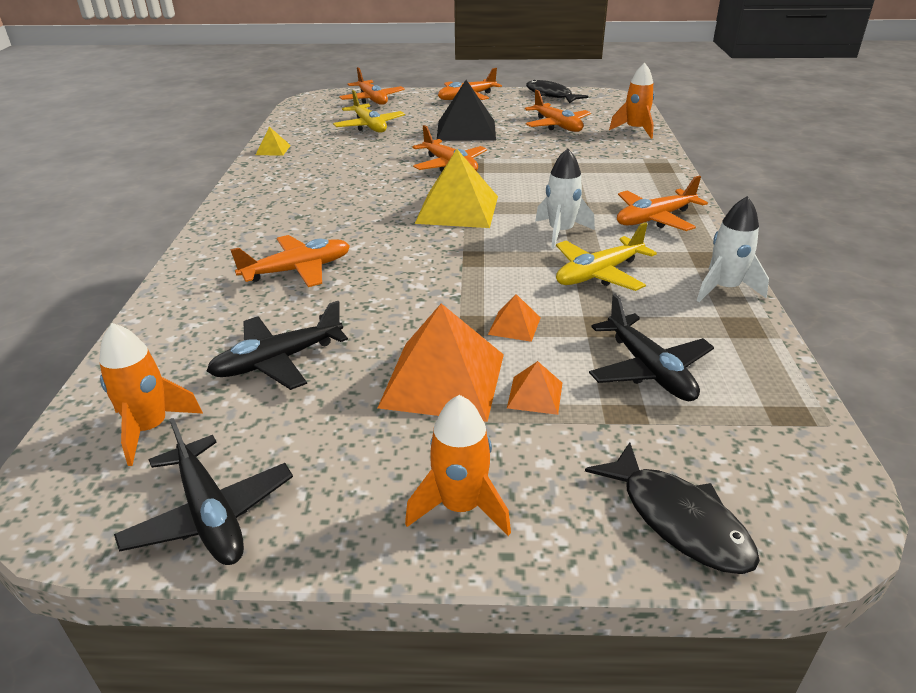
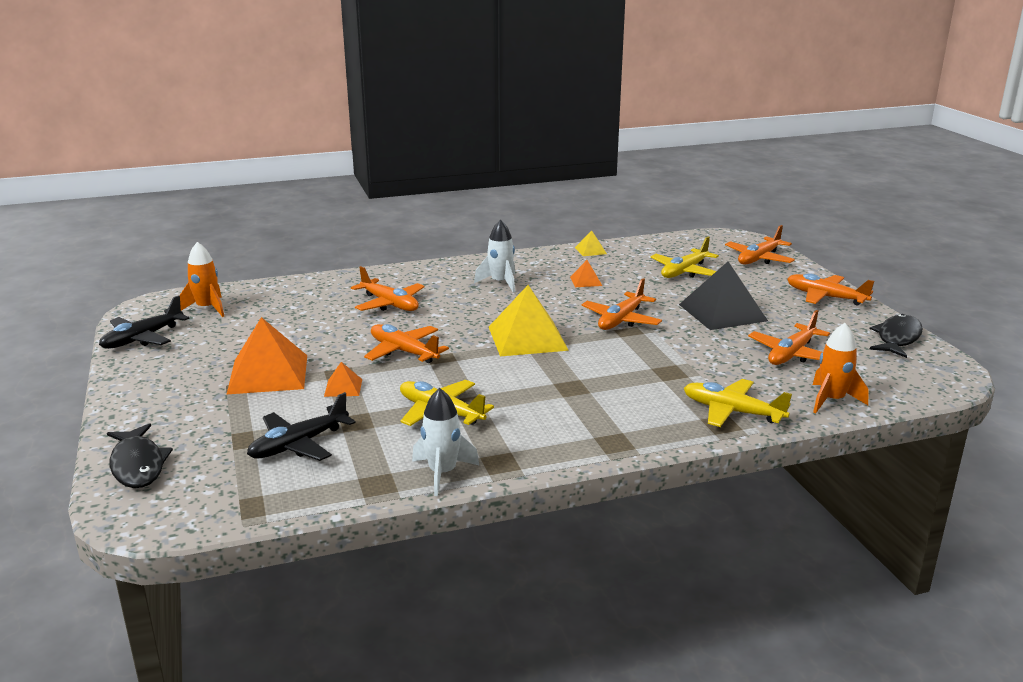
camera: 70 degrees right, 10 degrees down
black plane [207,301,348,390] -> none
orange rocket [405,395,511,536] -> none
orange pyramid [507,361,562,415] -> orange pyramid moved to [570,260,602,287]
white rocket [535,148,595,248] -> white rocket moved to [474,219,515,293]
black fish [585,443,760,574] -> black fish turned 60 degrees counterclockwise [107,423,173,488]
orange plane [617,176,708,231] -> orange plane moved to [364,324,449,363]
none -> yellow plane [684,379,792,427]

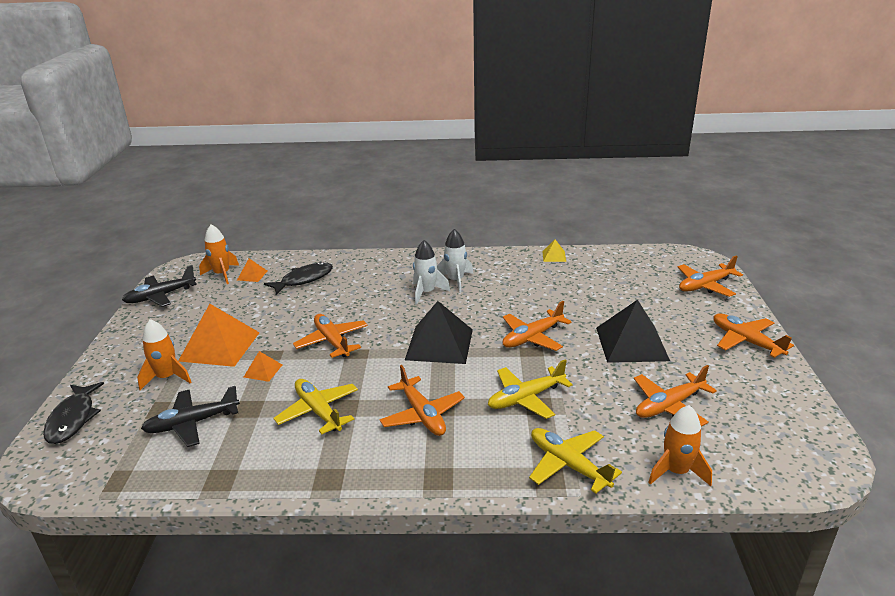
camera: 20 degrees right, 5 degrees up
orange plane [351,266,424,311] -> orange plane moved to [379,365,465,436]
white rocket [412,388,480,496] -> white rocket moved to [413,240,450,305]
yellow pyramid [489,285,569,356] -> black pyramid [405,301,473,364]
orange pyramid [570,260,602,287] -> orange pyramid moved to [237,259,267,282]
yellow plane [650,237,719,278] -> yellow plane moved to [488,359,573,419]
black fish [869,314,923,358] -> black fish moved to [264,262,333,295]
none -> orange rocket [137,319,191,390]

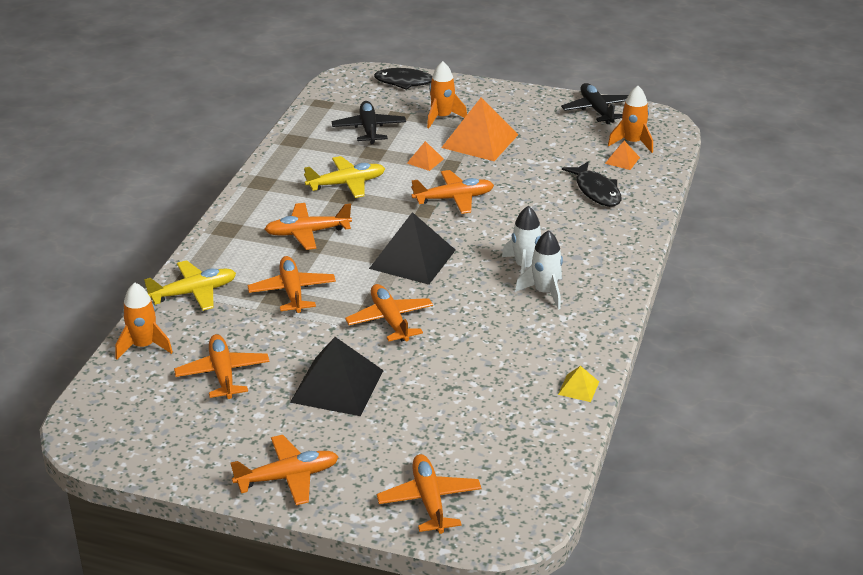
camera: 105 degrees right, 5 degrees up
yellow plane [488,359,573,419] -> orange plane [247,256,336,313]

